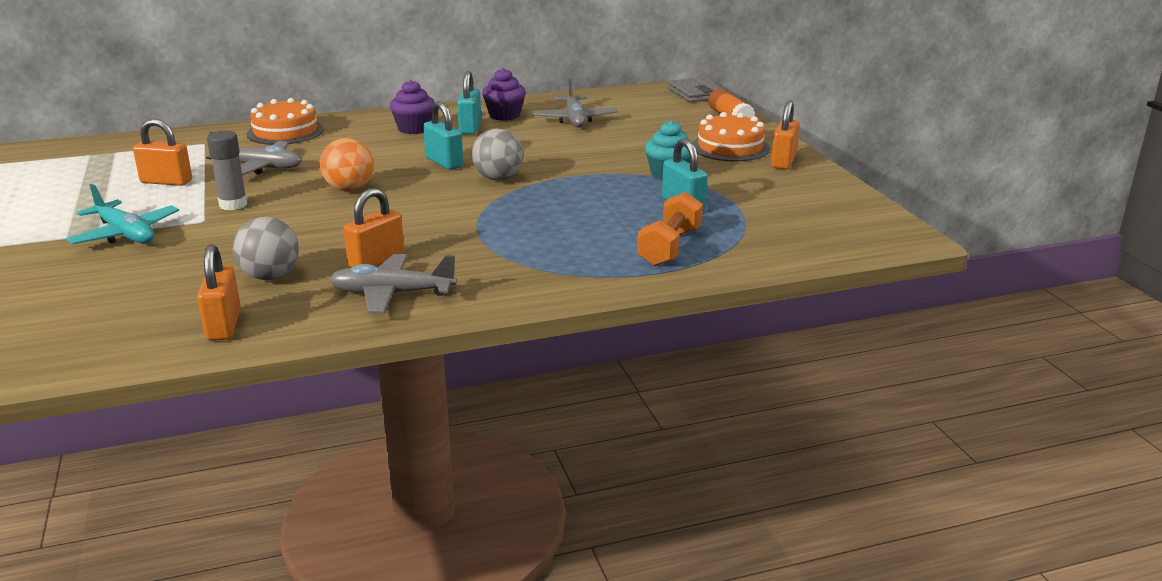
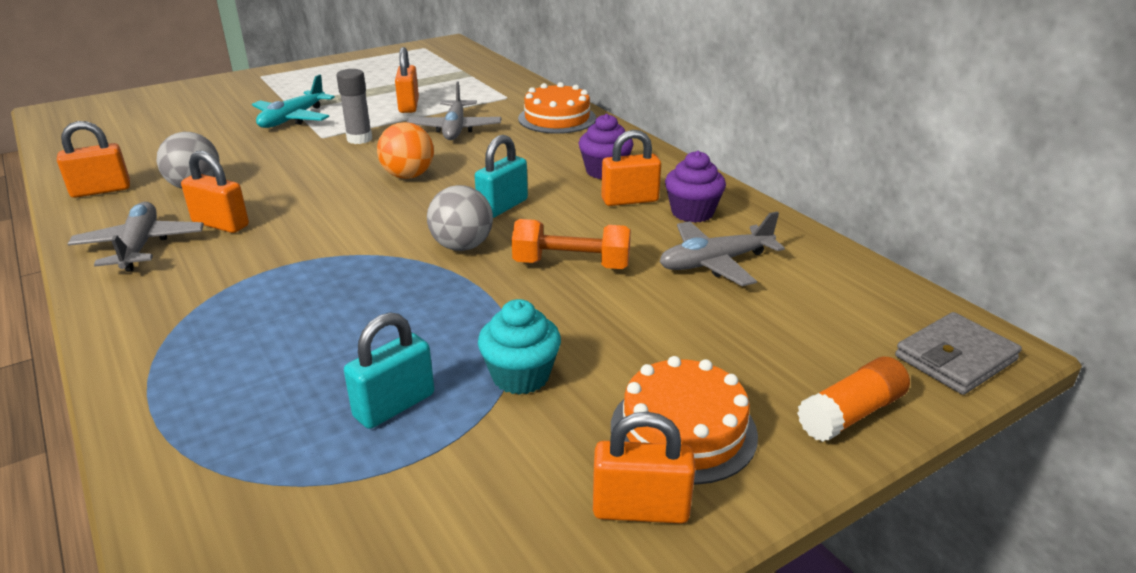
camera: 75 degrees right, 5 degrees up
turquoise padlock [457,71,481,134] -> orange padlock [601,130,661,206]
orange dumbbell [637,192,703,266] -> orange dumbbell moved to [512,219,631,269]

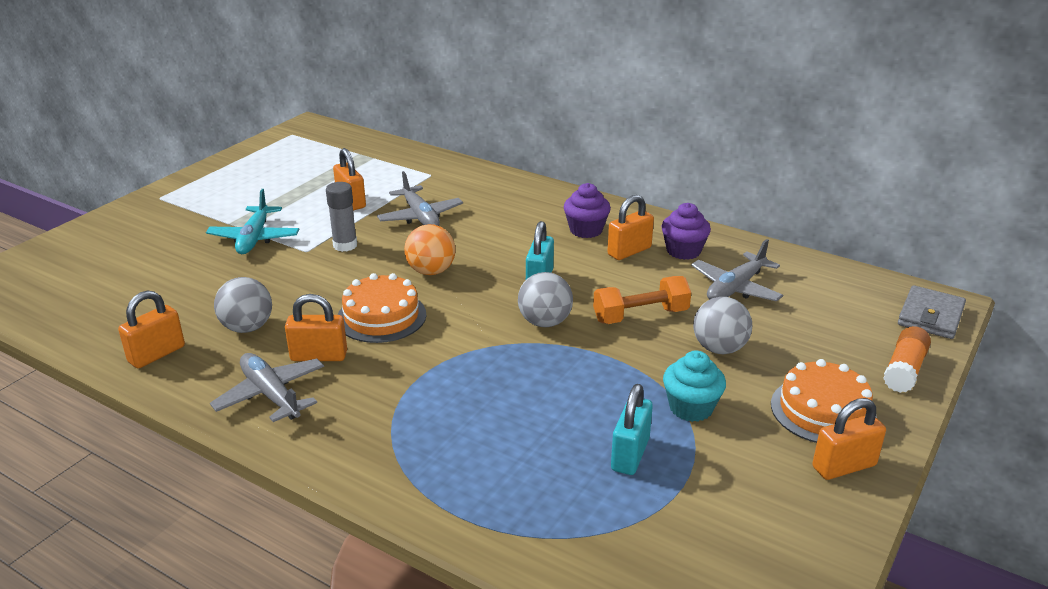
camera: 25 degrees left, 0 degrees up
orange cake [518,82,596,134] -> orange cake moved to [338,273,426,343]
none -> grey ball [693,297,752,354]

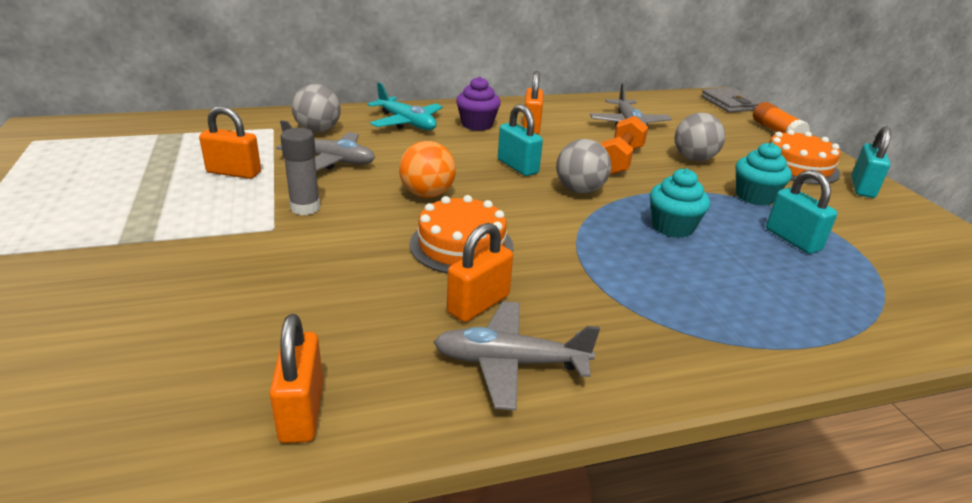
camera: 50 degrees left, 0 degrees up
turquoise plane [206,189,299,254] -> turquoise plane moved to [367,82,443,130]
grey ball [214,277,272,333] -> grey ball moved to [292,84,341,133]
purple cupcake [662,203,711,260] -> none
orange padlock [812,398,886,480] -> turquoise padlock [851,126,891,198]
none -> turquoise cupcake [650,168,710,238]

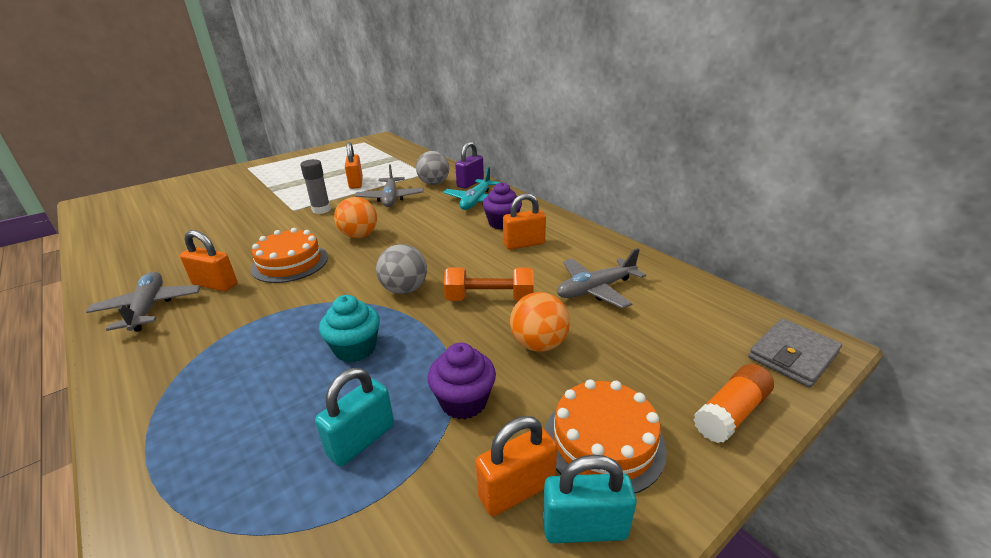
camera: 70 degrees right, 0 degrees up
orange padlock [269,314,323,443] -> orange padlock moved to [476,416,558,516]
turquoise padlock [498,104,543,176] -> none
grey ball [675,113,725,162] -> orange ball [510,292,570,352]
turquoise cupcake [736,142,792,206] -> purple cupcake [428,342,496,419]
none -> purple padlock [455,141,484,189]

